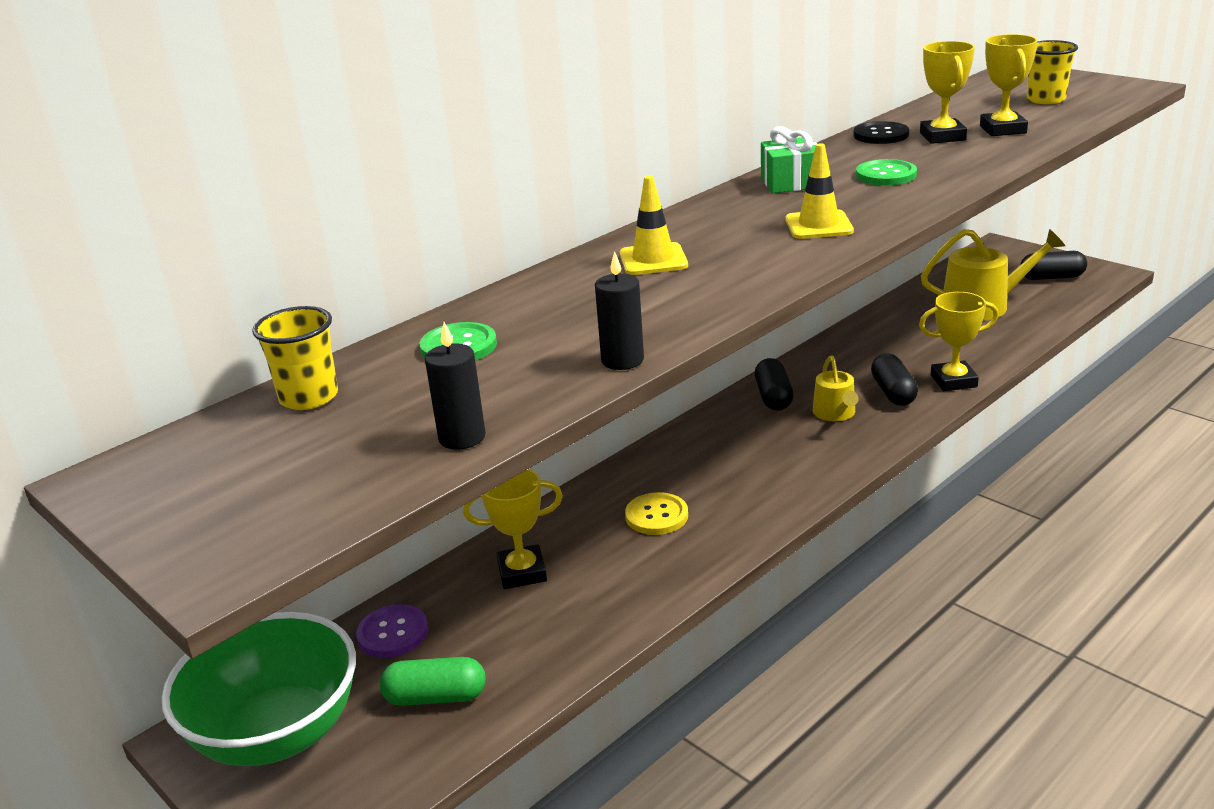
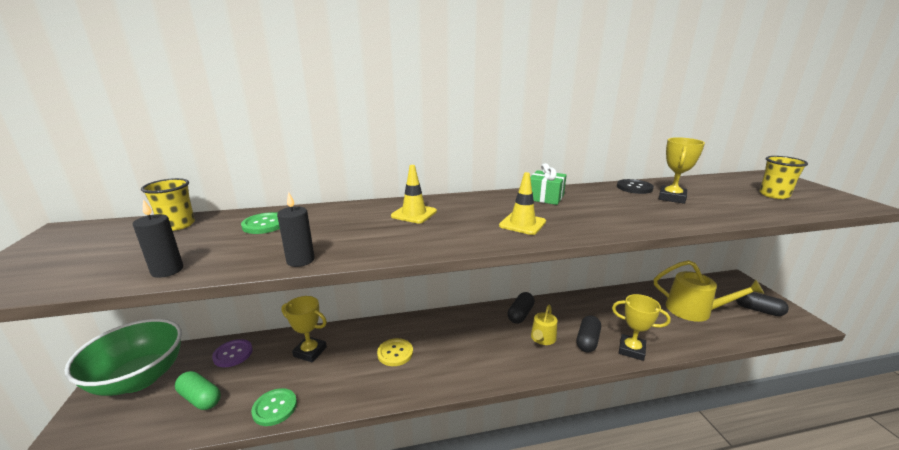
camera: 30 degrees right, 5 degrees down
green button [856,159,917,185] -> green button moved to [251,388,297,426]
yellow trophy [980,34,1038,136] -> none

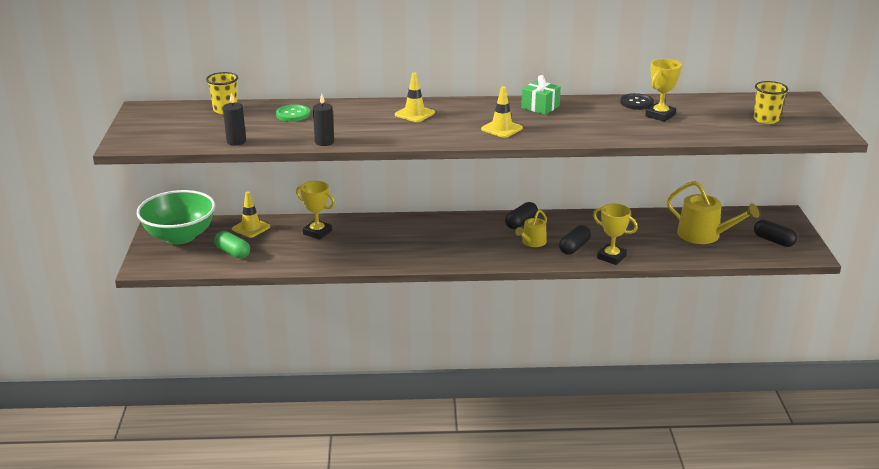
camera: 10 degrees right, 5 degrees up
purple button [212,339,253,367] -> yellow traffic cone [232,191,270,238]
green button [251,388,297,426] -> none
yellow button [377,338,413,366] -> none

